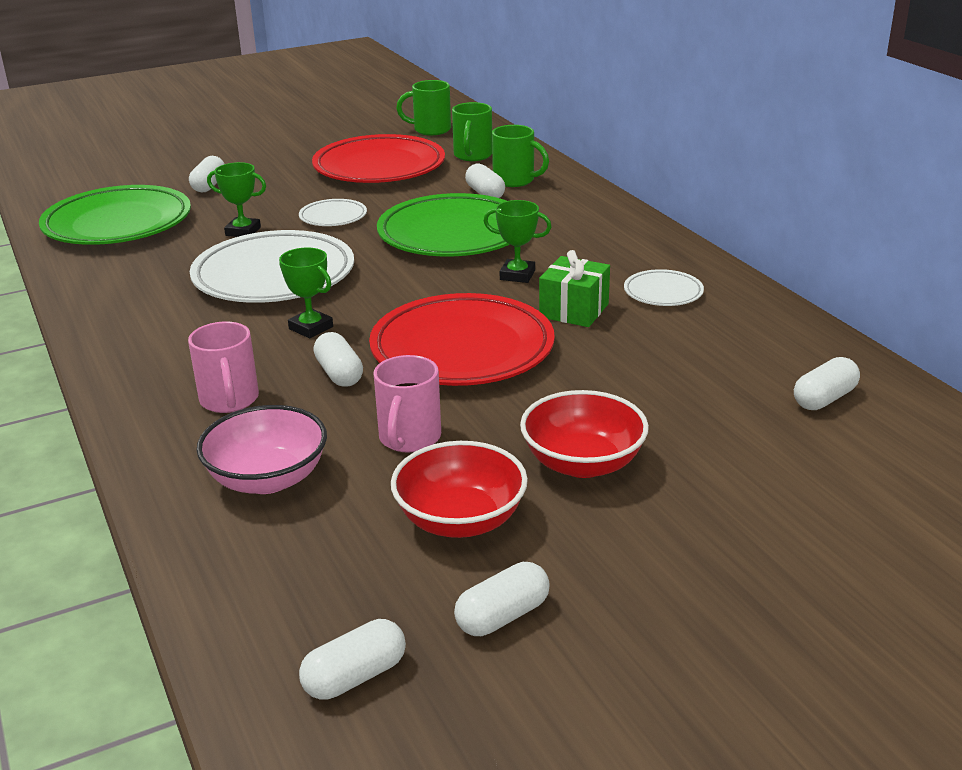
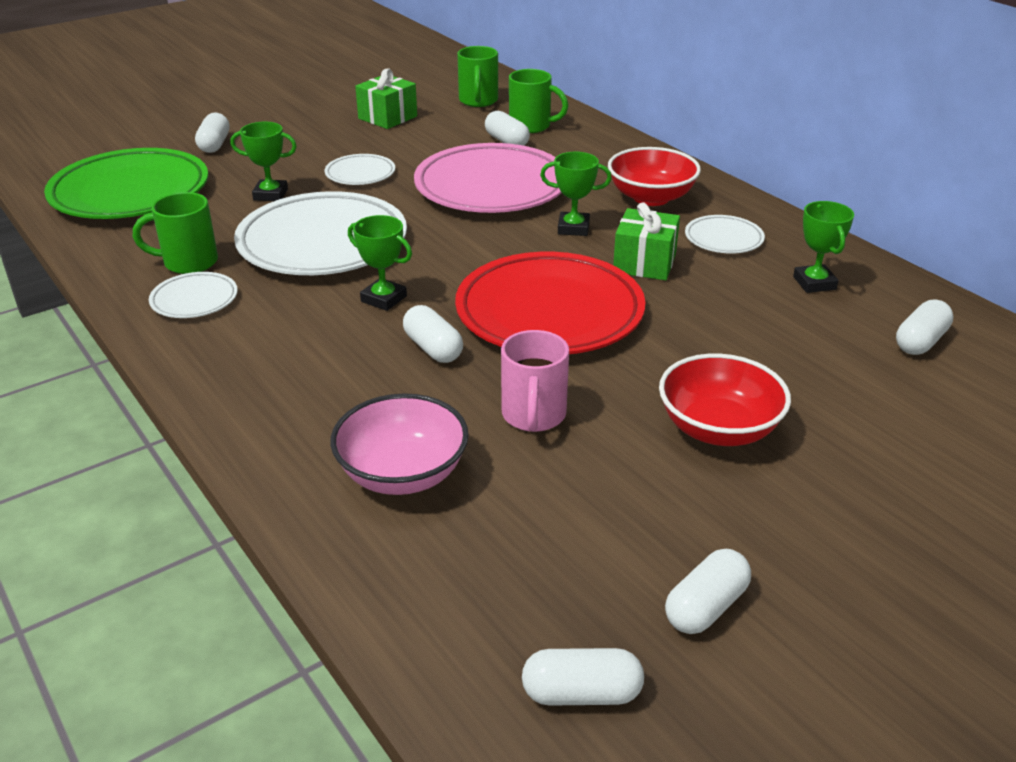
camera: 10 degrees left, 5 degrees up
pink mug [188,322,259,413] -> none
white capsule [299,619,406,700] -> white capsule turned 45 degrees clockwise [522,648,644,706]
red plate [312,134,445,183] -> green gift [355,68,417,129]
green plate [377,193,510,256] -> pink plate [414,143,561,213]
red bowl [391,441,528,538] -> red bowl moved to [608,147,701,206]
green mug [396,80,451,135] -> green mug moved to [133,192,218,274]
none -> white plate [149,272,238,318]
none -> green trophy [793,201,854,293]

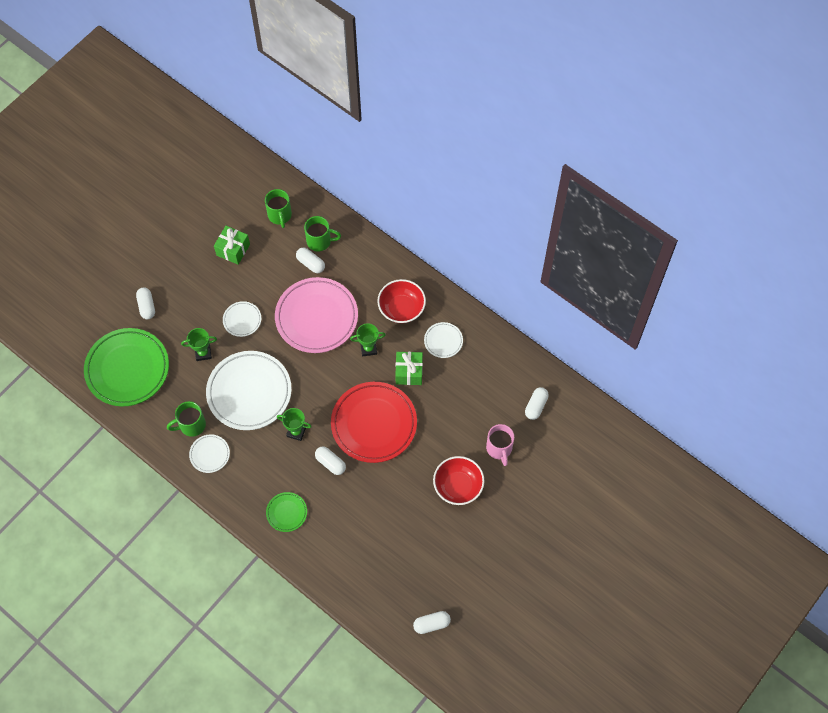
camera: 15 degrees left, 30 degrees up
pink bowl [330,393,469,495] -> none
pink mug [501,330,569,432] -> pink mug moved to [486,424,514,466]
white capsule [665,549,751,634] -> none
green trophy [793,201,854,293] -> none
none -> green plate [266,492,307,532]

